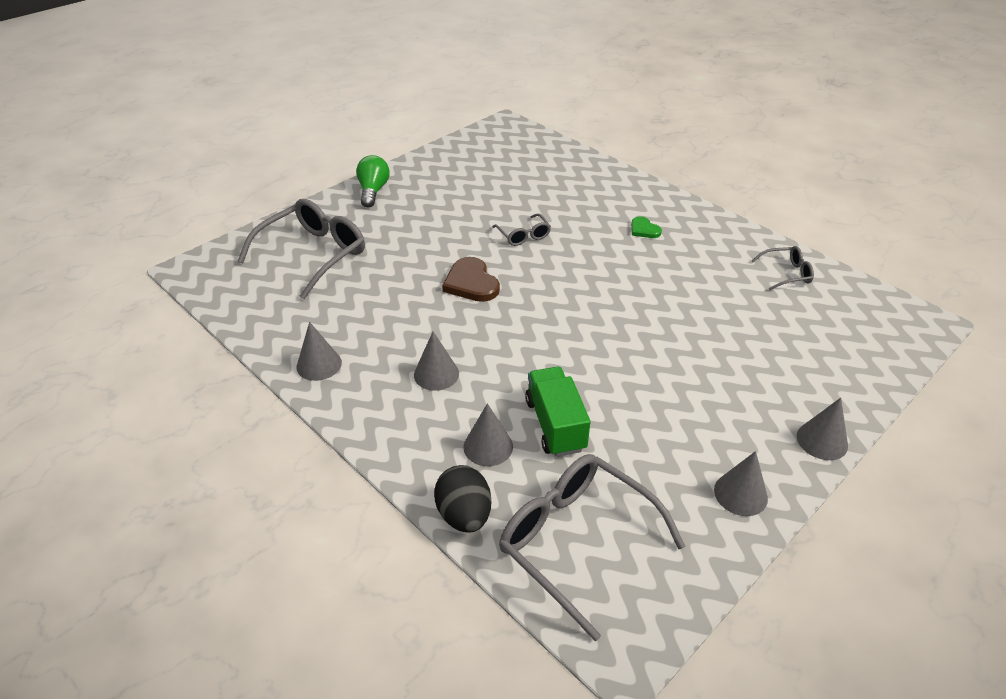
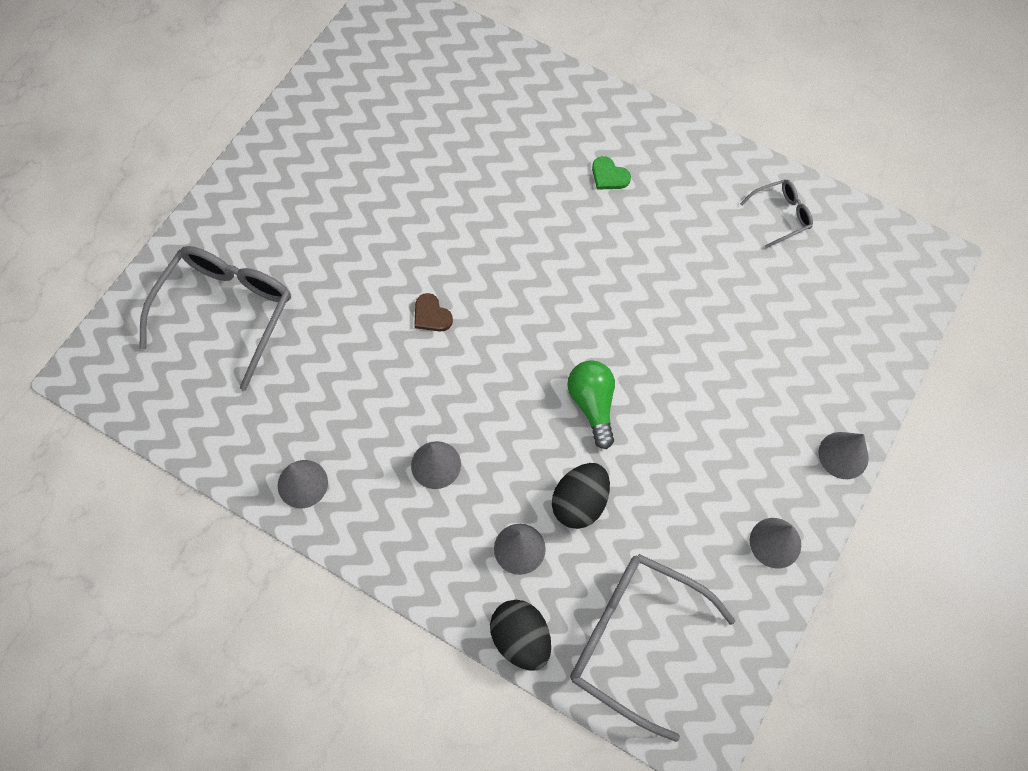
camera: 15 degrees left, 25 degrees up
green light bulb [356,155,390,208] -> green light bulb moved to [567,360,615,449]
brown heart [442,257,500,302] -> brown heart [414,293,453,332], size x0.58
grey glasses [492,214,551,246] -> none
green truck [525,367,590,457] -> black egg [552,463,610,529]

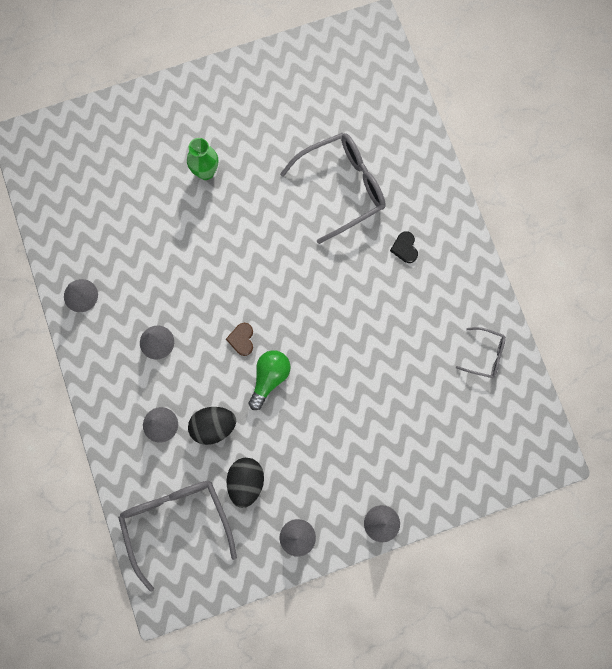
camera: 40 degrees right, 10 degrees up
grey glasses [139,246,291,391] -> grey glasses moved to [280,133,386,244]
brown heart [414,293,453,332] -> brown heart moved to [226,323,253,356]
black egg [490,600,551,671] -> black egg moved to [227,458,264,508]
green heart [592,156,631,190] -> black heart [390,231,418,263]
none -> green vase [187,138,218,180]

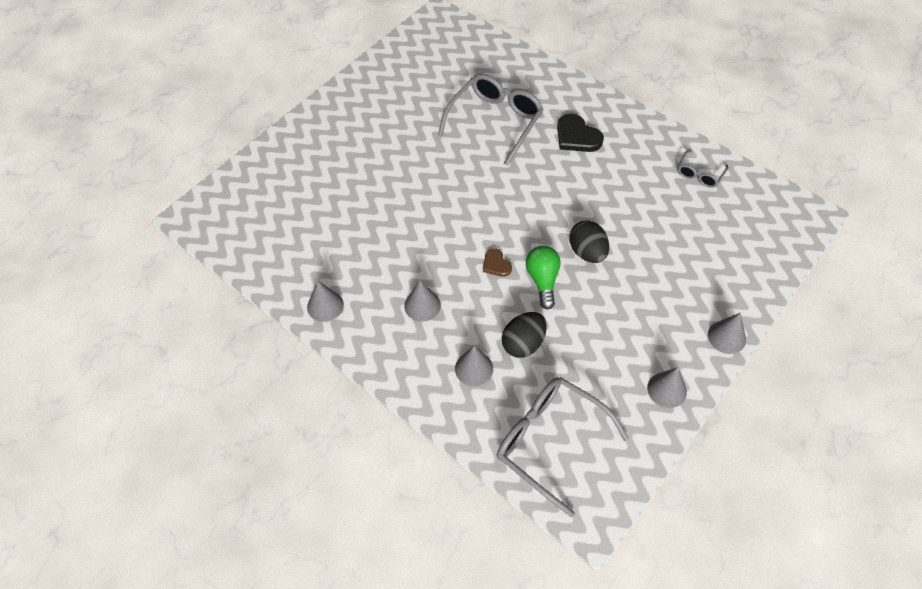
camera: 30 degrees left, 20 degrees down
green vase [187,138,218,180] -> none
black egg [227,458,264,508] -> black egg moved to [569,221,609,263]
black heart [390,231,418,263] -> black heart [557,114,604,152], size x1.71
grey glasses [456,327,506,378] -> grey glasses turned 135 degrees clockwise [678,150,728,188]

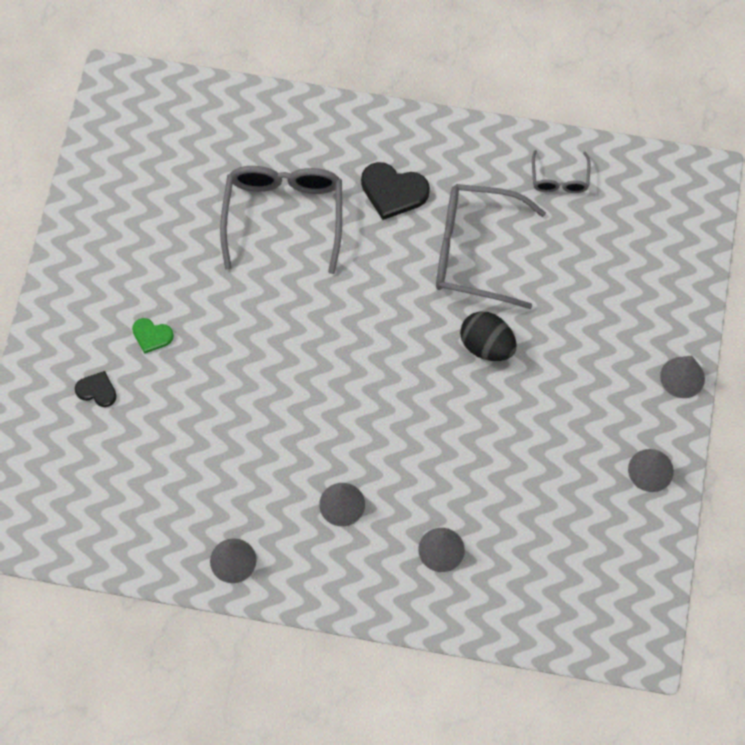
camera: 30 degrees left, 10 degrees up
brown heart [483,249,512,277] -> none
grey glasses [497,377,629,517] -> grey glasses moved to [436,184,546,309]
black egg [502,312,547,358] -> none
green light bulb [526,246,561,309] -> none
none -> black heart [75,371,117,407]
none -> green heart [132,318,174,354]

